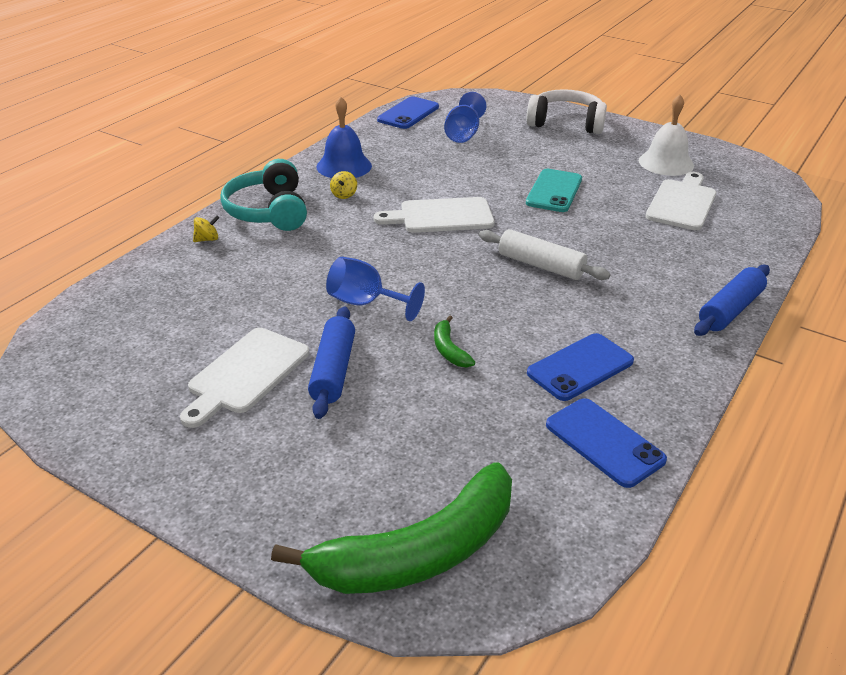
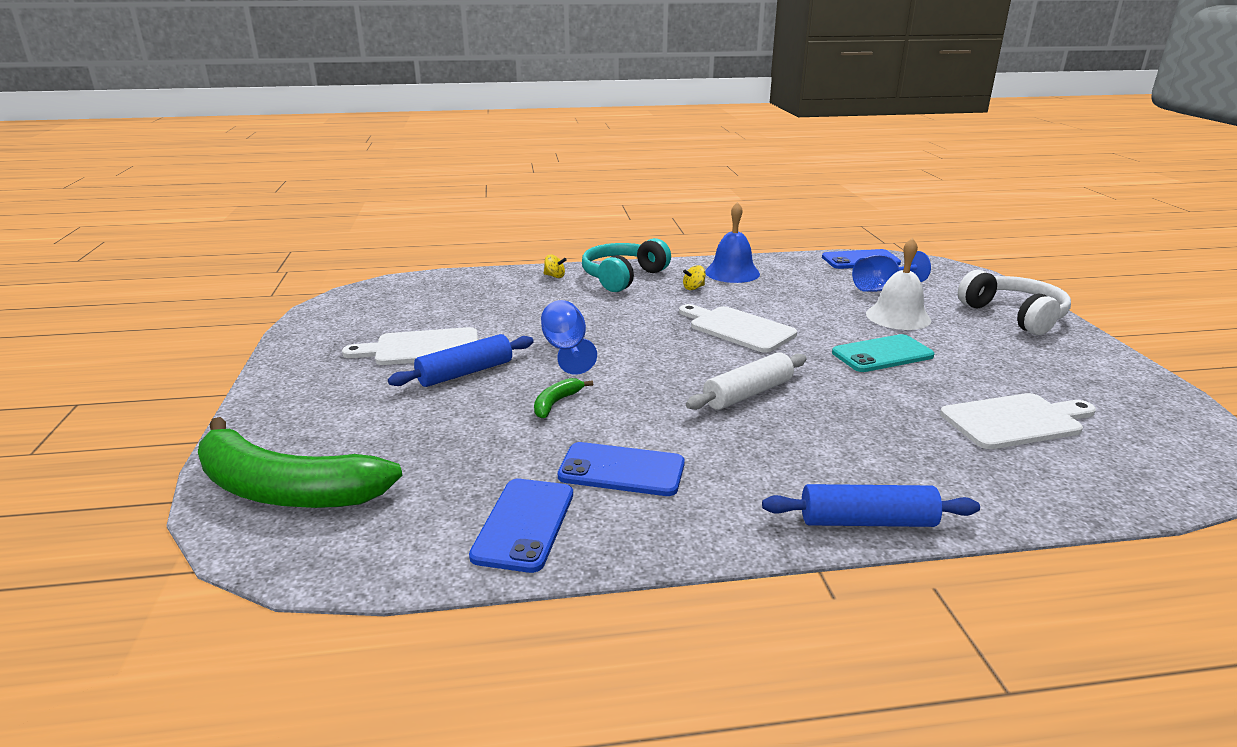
camera: 50 degrees right, 10 degrees down
white rolling pin [479,229,610,280] -> white rolling pin turned 60 degrees clockwise [686,352,807,410]
white bell [639,94,694,176] -> white bell moved to [866,238,931,330]

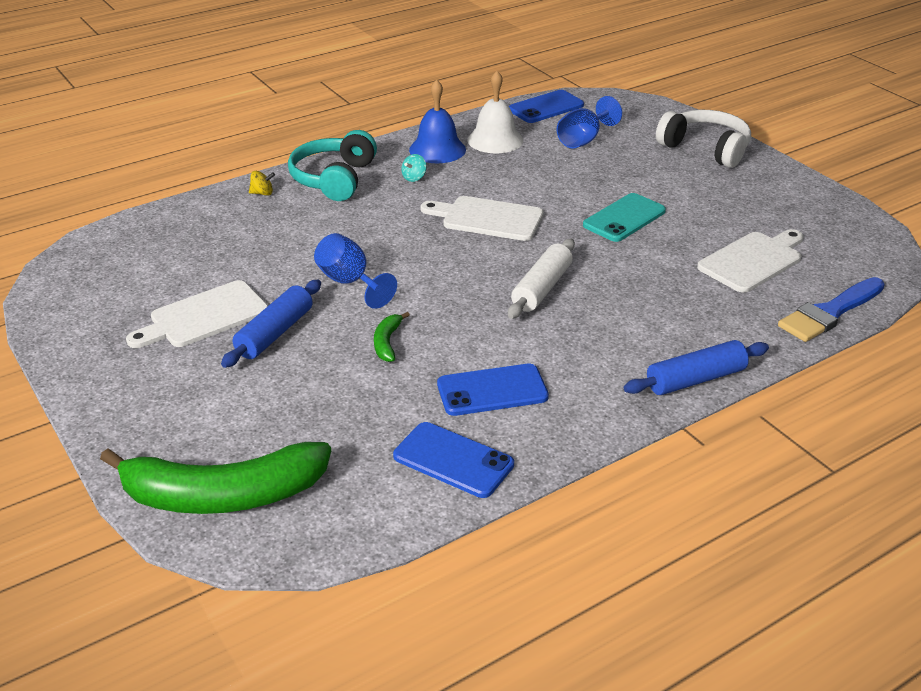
camera: 25 degrees left, 10 degrees up
blue phone [469,479,573,573] -> blue phone turned 45 degrees counterclockwise [393,422,514,498]
yellow spinning top [683,265,706,290] -> turquoise spinning top [401,154,426,182]
white bell [866,238,931,330] -> white bell moved to [467,71,523,153]
none -> blue brush [778,277,885,342]

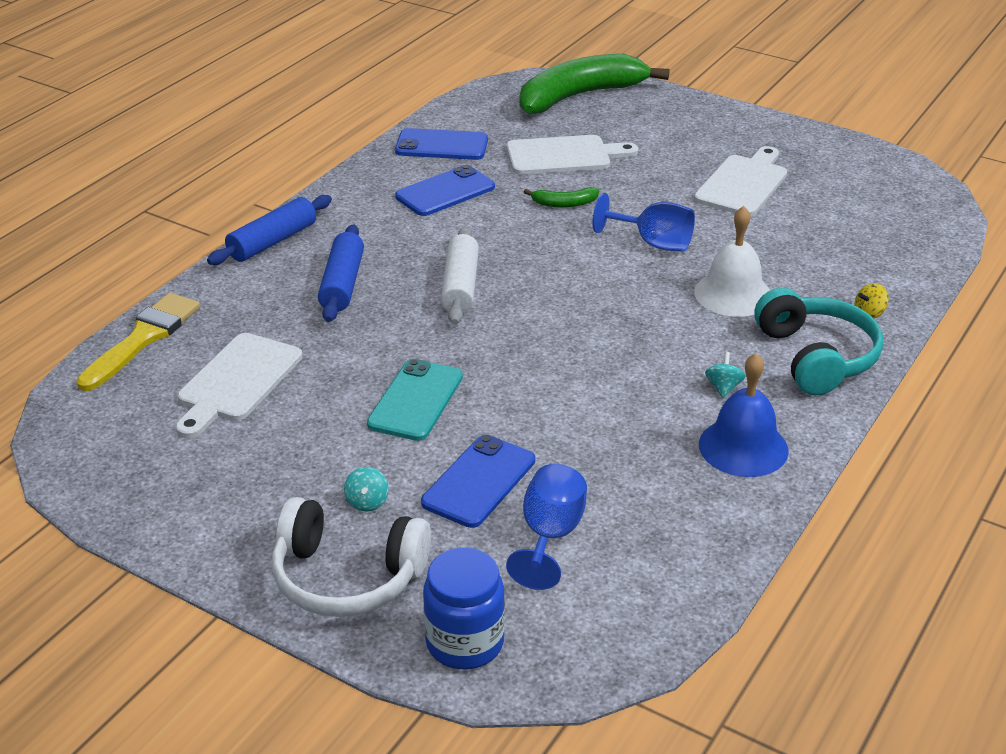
camera: 155 degrees right, 0 degrees up
blue rolling pin [221,280,321,368] -> blue rolling pin moved to [318,224,364,322]
green banana [374,312,410,362] -> green banana turned 105 degrees clockwise [524,187,599,208]
white cutting board [420,196,544,241] -> white cutting board moved to [507,135,638,175]
white bell [467,71,523,153] -> white bell moved to [694,206,770,317]
blue phone [509,90,584,123] -> blue phone moved to [421,435,535,528]
blue brush [778,277,885,342] -> yellow brush [76,293,200,391]
none -> turquoise spinning top [344,467,389,512]
none -> blue jar [423,547,505,669]

